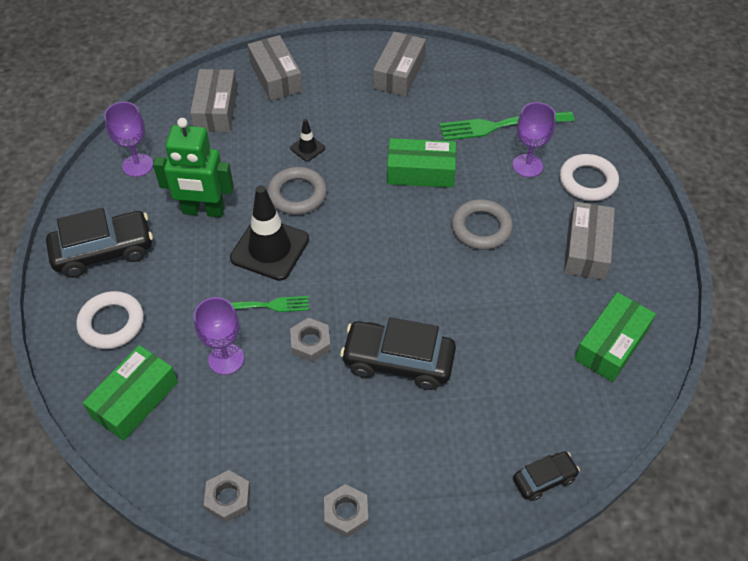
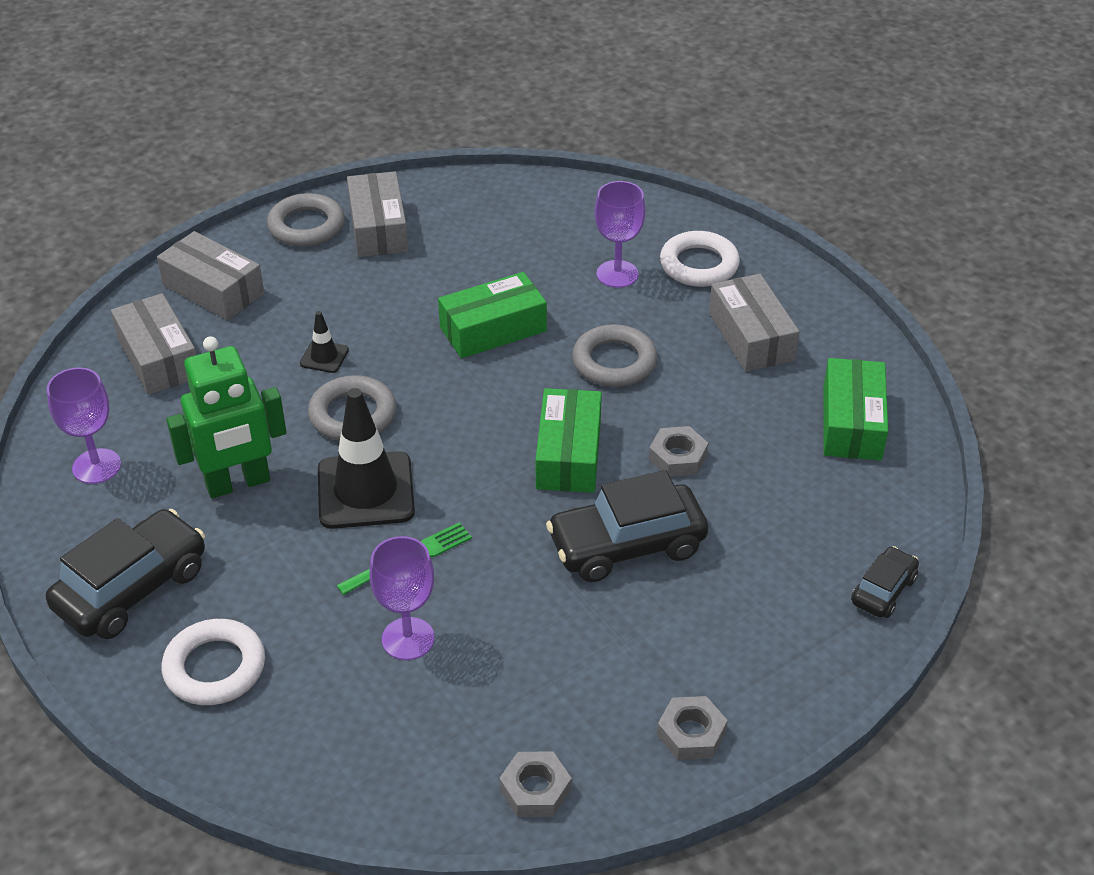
camera: 30 degrees left, 10 degrees down
green box [83,345,178,441] -> green box moved to [536,388,602,493]
grey nut [290,318,331,362] -> grey nut moved to [649,426,708,477]
green fork [440,111,574,141] -> none
none -> grey ring [267,193,345,247]

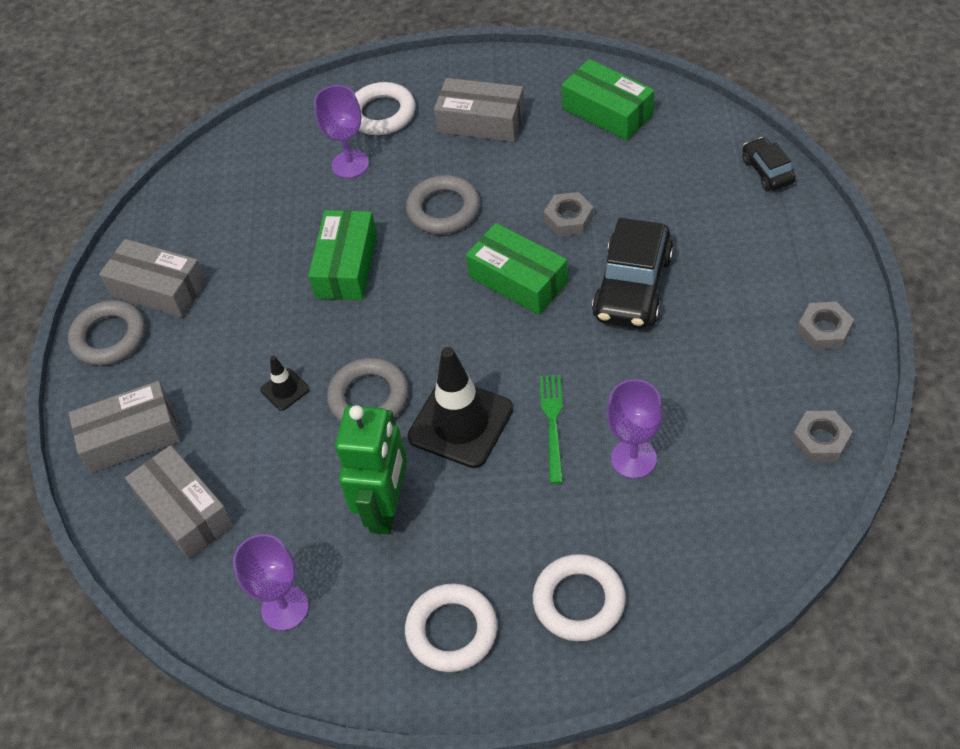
camera: 50 degrees left, 10 degrees up
black car [46,509,205,639] -> white ring [405,584,497,672]
grey box [111,293,196,395] -> grey box turned 45 degrees clockwise [125,445,234,559]

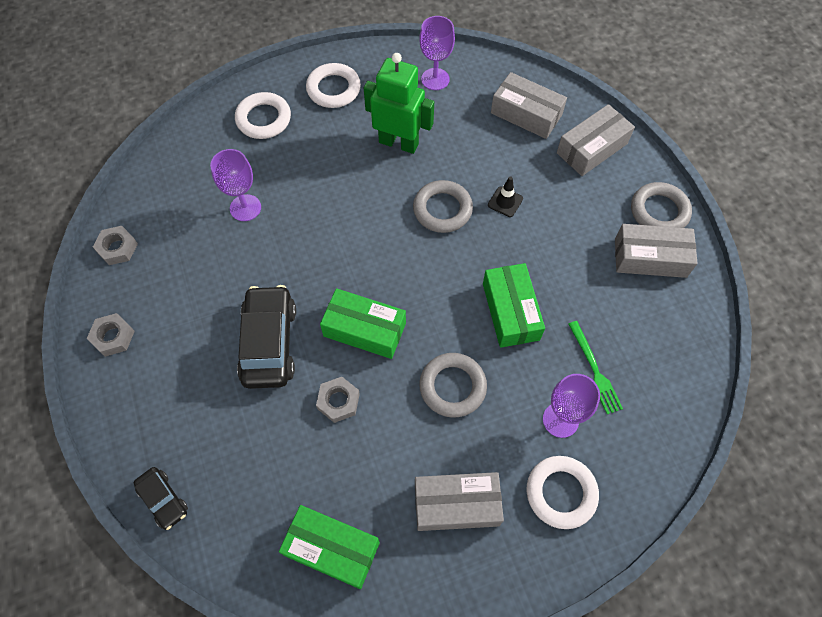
camera: 155 degrees right, 10 degrees up
green robot [335,405,407,534] -> green robot turned 120 degrees clockwise [364,53,434,154]
black traffic cone [408,347,513,468] -> none
green fork [540,375,563,484] -> green fork moved to [568,321,623,414]

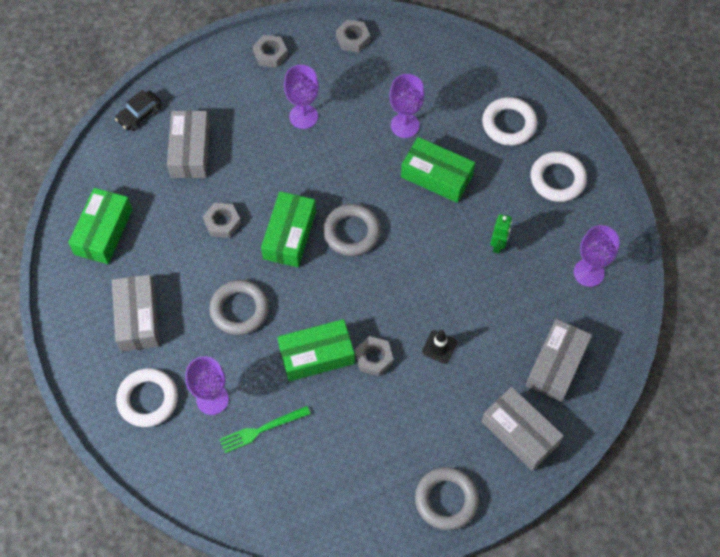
camera: 85 degrees right, 0 degrees up
black car [237,285,296,389] -> none
green robot [364,53,434,154] -> green robot [490,214,512,254], size x0.49
grey ring [413,180,473,233] -> grey ring moved to [323,204,380,256]
grey box [615,224,697,278] -> grey box moved to [167,110,210,178]
none -> purple goblet [284,65,319,129]
none -> grey nut [355,336,393,376]
none -> green box [401,137,475,203]

